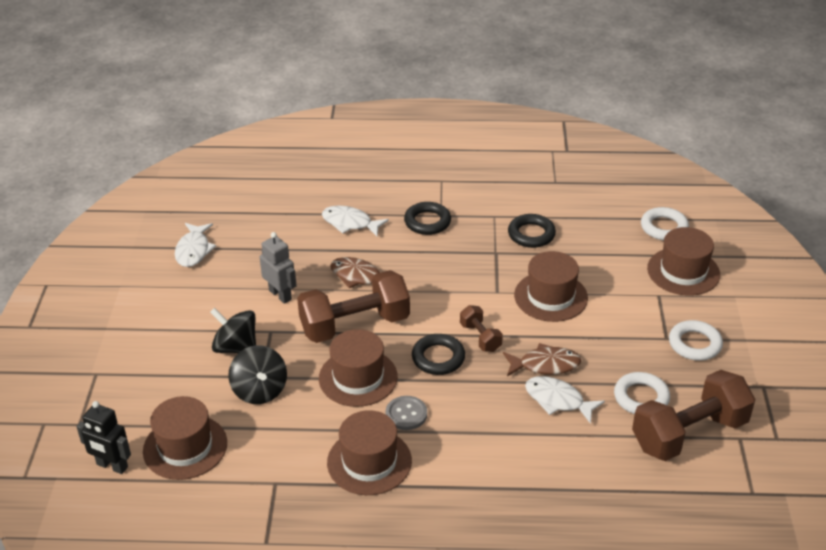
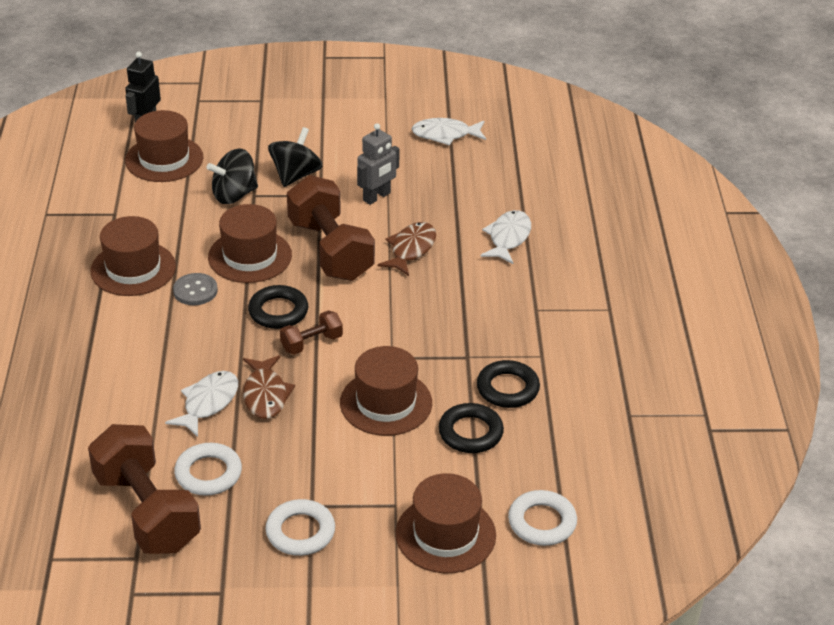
camera: 85 degrees right, 0 degrees up
black ring [404,202,451,235] -> black ring moved to [439,403,504,453]

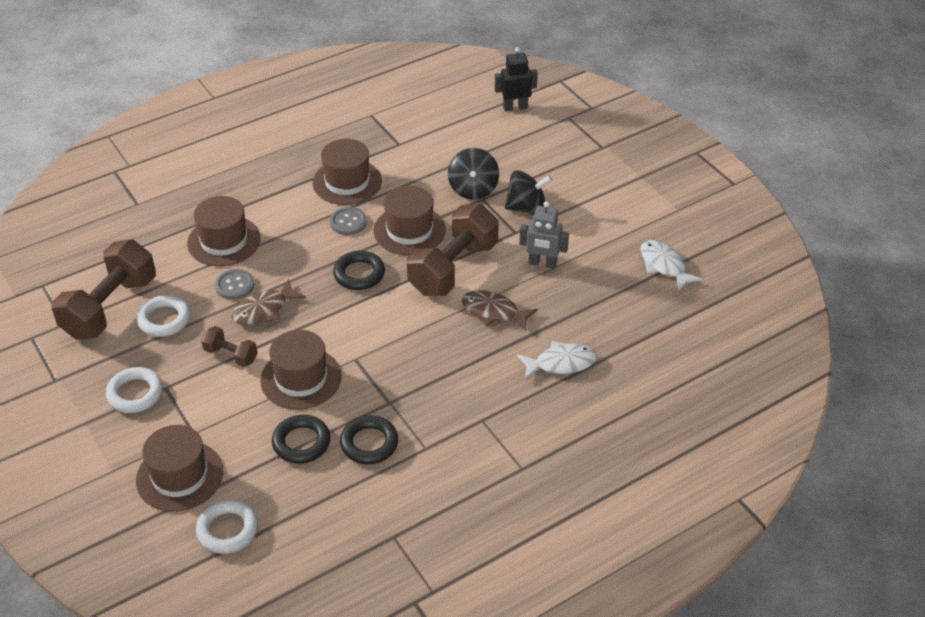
camera: 60 degrees right, 5 degrees up
brown hat [125,110,203,182] -> brown hat moved to [187,196,261,266]
white fish [165,371,238,437] -> grey button [215,269,254,300]
black spinning top [207,149,258,204] -> black spinning top turned 120 degrees counterclockwise [448,148,499,200]
brown dumbbell [280,310,343,355] -> brown dumbbell moved to [201,326,258,367]
brown fish [378,222,436,276] -> brown fish turned 150 degrees counterclockwise [462,290,538,331]

